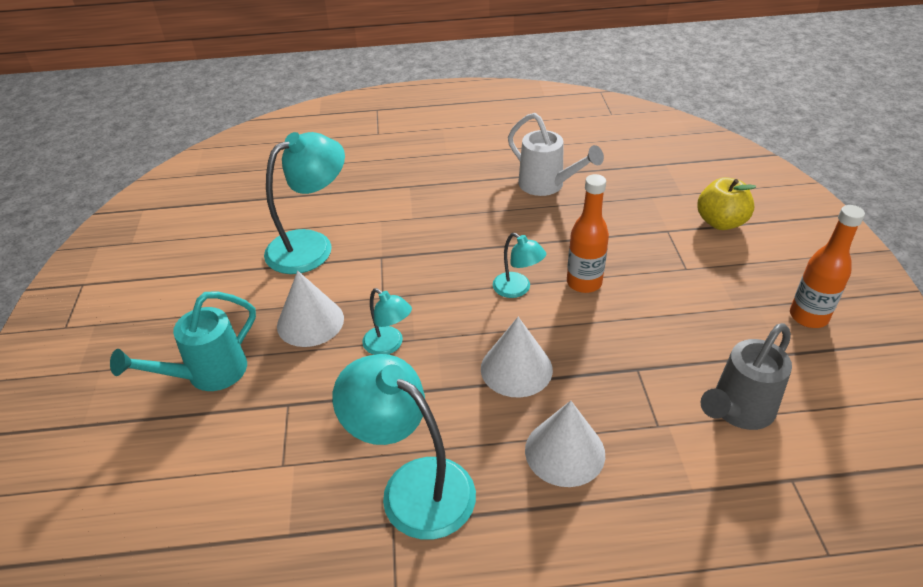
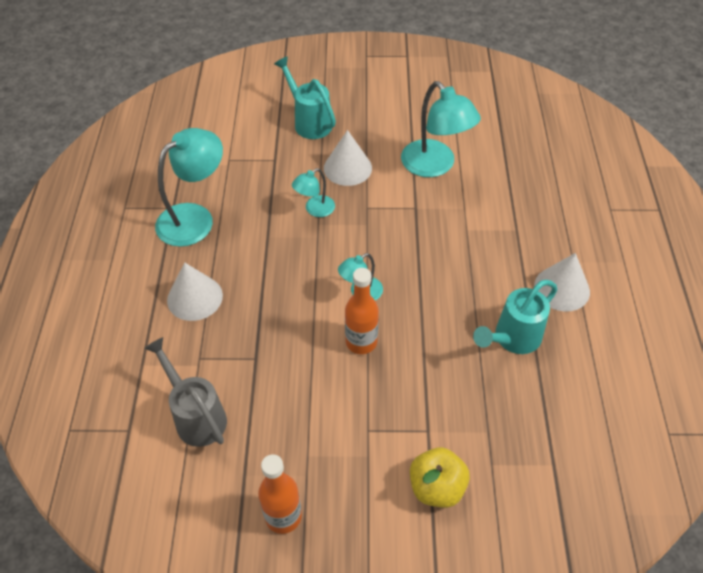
camera: 95 degrees right, 10 degrees up
white cone [481,317,553,398] -> white cone moved to [534,253,590,312]
white watering can [508,113,604,196] -> turquoise watering can [473,280,557,354]

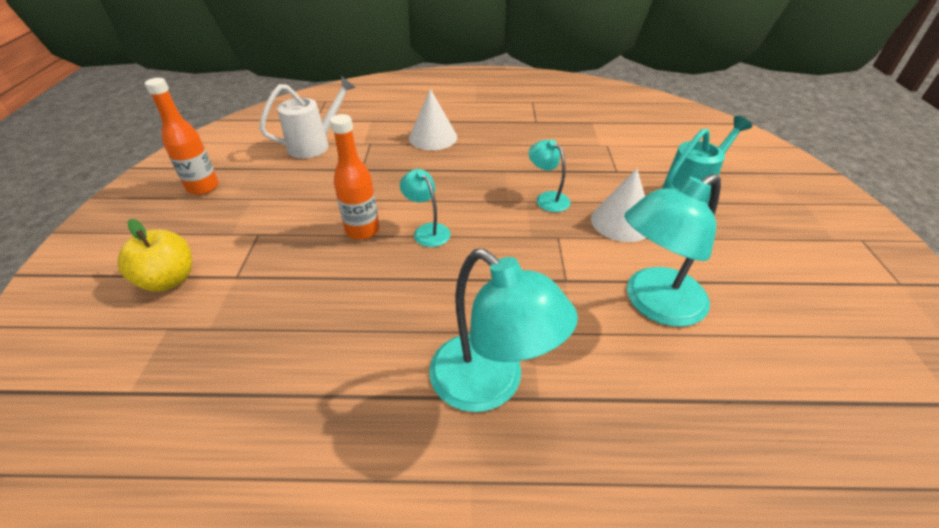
camera: 90 degrees right, 10 degrees down
grey watering can [144,337,227,447] -> white watering can [259,76,356,158]
turquoise lamp [155,128,223,247] -> turquoise lamp moved to [429,249,578,412]
turquoise watering can [473,280,557,354] -> none
white cone [534,253,590,312] -> none

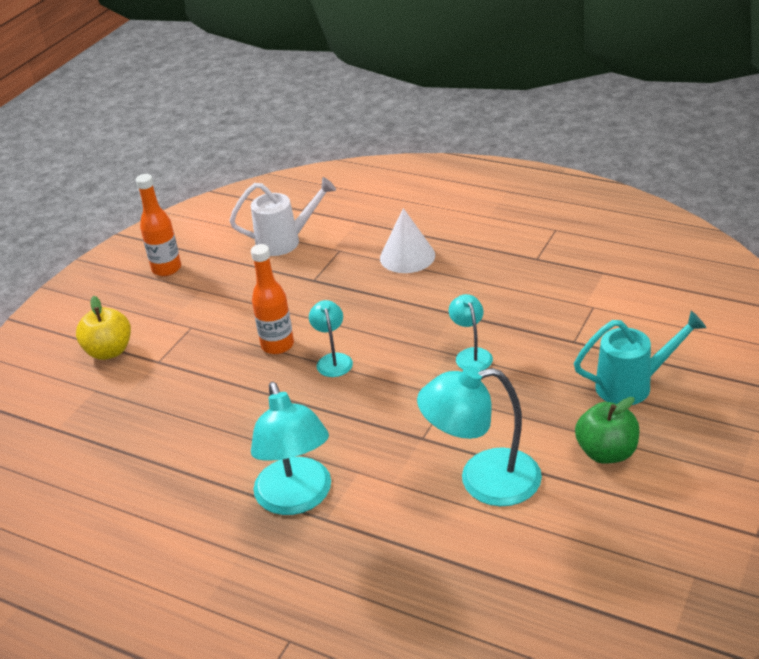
camera: 30 degrees right, 5 degrees down
white cone [591,168,646,242] -> none
none -> green apple [575,397,640,464]

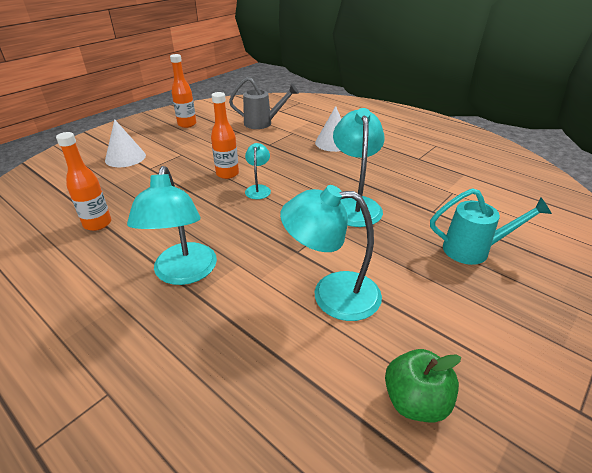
camera: 10 degrees right, 0 degrees up
yellow apple [76,296,131,360] -> white cone [105,119,146,167]
white watering can [230,177,336,256] -> grey watering can [229,77,299,129]
turquoise lamp [449,294,493,371] -> turquoise lamp [333,108,385,227], size x1.90
green apple [575,397,640,464] -> green apple moved to [385,349,461,423]
none -> orange bottle [56,132,111,231]

